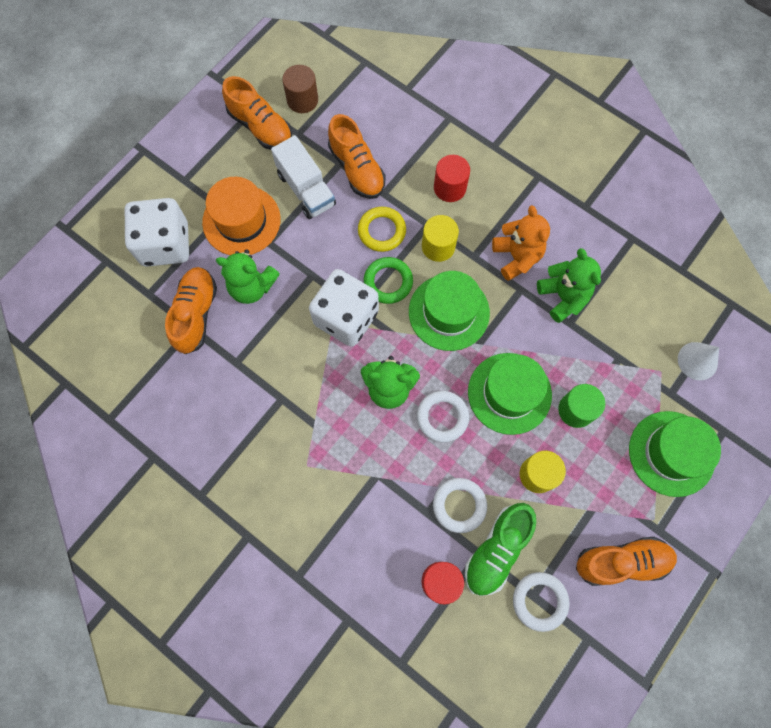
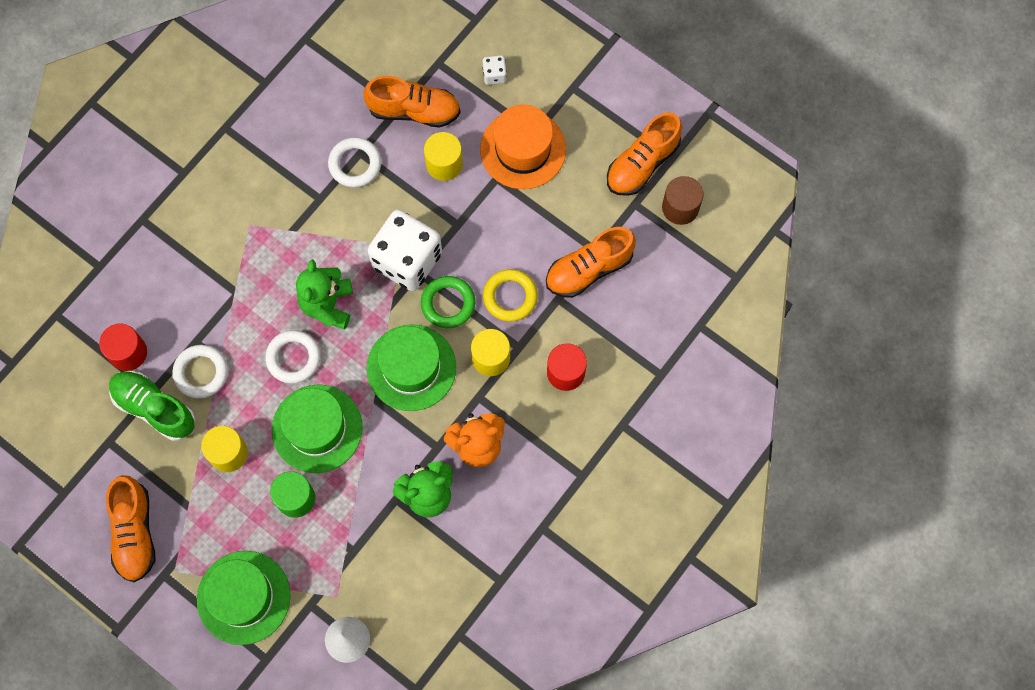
camera: 90 degrees right, 0 degrees up
white dice [125,198,189,267] -> white dice [483,55,507,85], size x0.41
green teddy bear [216,250,280,304] -> yellow cylinder [424,132,463,181]
white truck [271,135,336,219] -> none
white ring [513,572,569,632] -> white ring moved to [328,137,381,188]

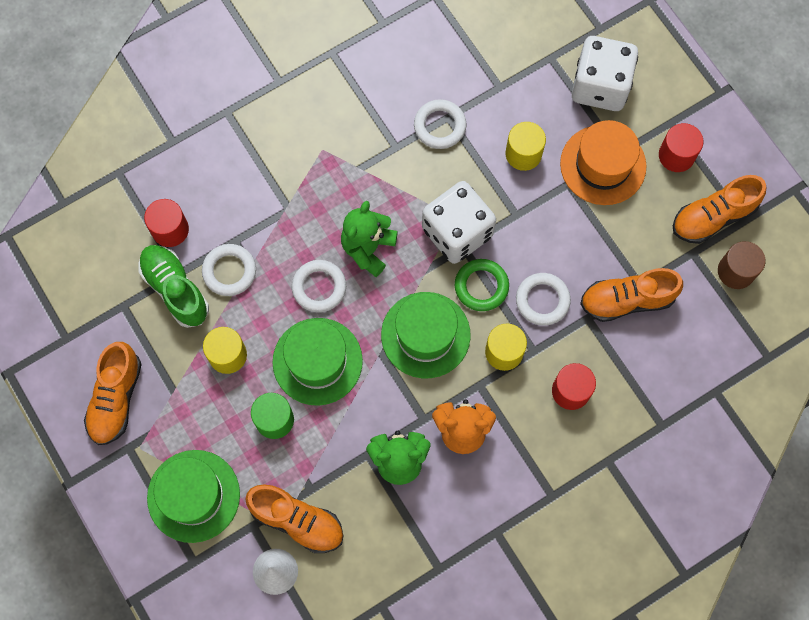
camera: 20 degrees right, 0 degrees up
orange shoe [363,76,461,128] -> orange shoe moved to [245,485,344,553]
white dice [483,55,507,85] -> white dice [571,36,638,111], size x2.43
yellow ring [483,269,538,322] -> white ring [516,273,571,325]
none -> red cylinder [659,123,703,172]

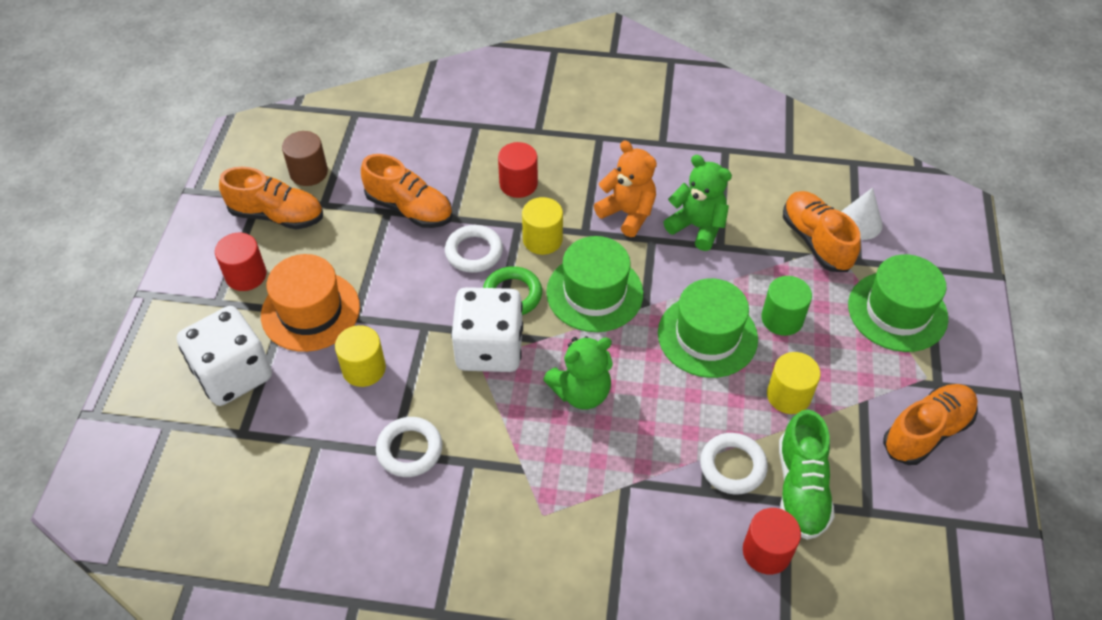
camera: 140 degrees left, 20 degrees down
white ring [292,260,346,312] -> none

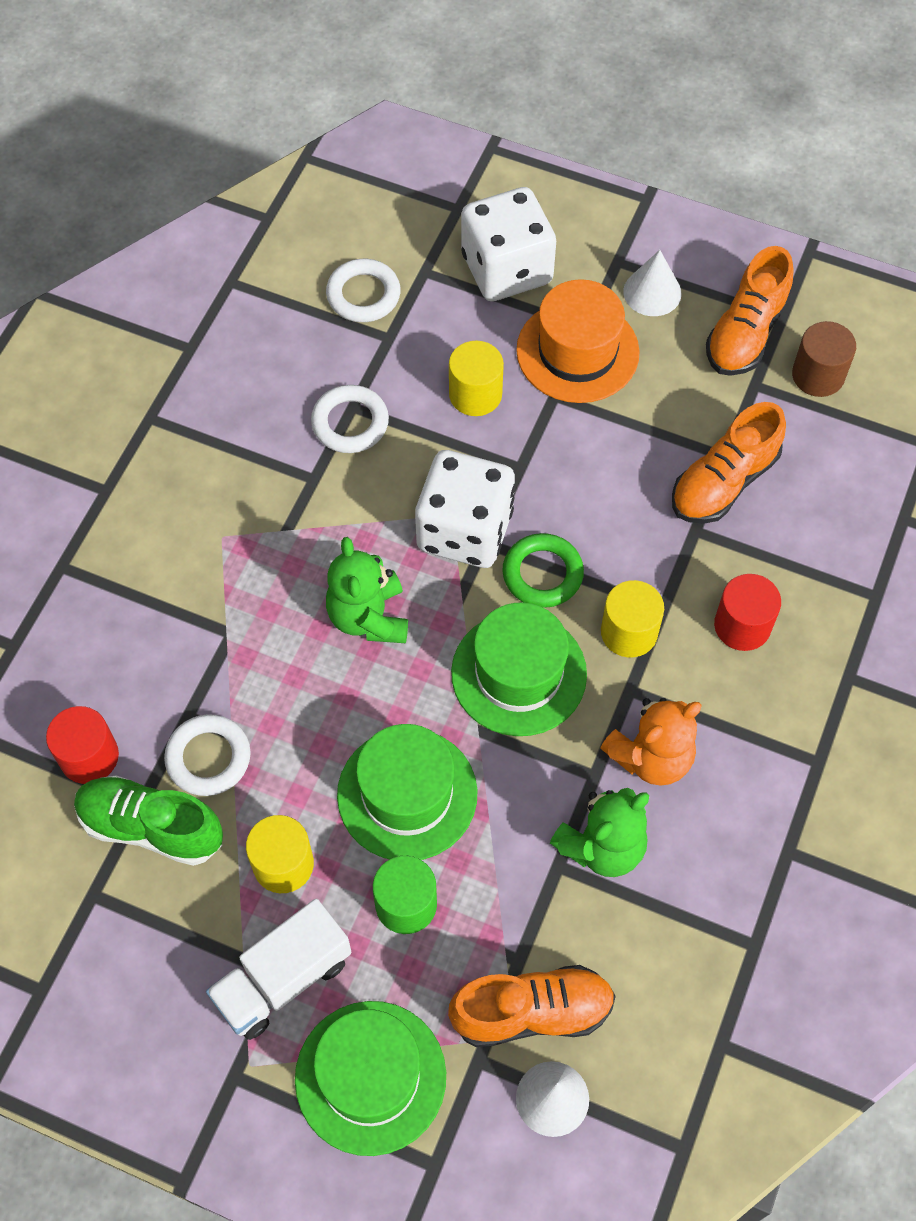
camera: 105 degrees right, 10 degrees up
red cylinder [215,233,266,291] -> white cone [623,250,682,316]
white ring [445,225,503,273] -> white ring moved to [326,259,401,322]
orange shoe [883,384,978,465] -> none
none -> white truck [206,899,351,1040]

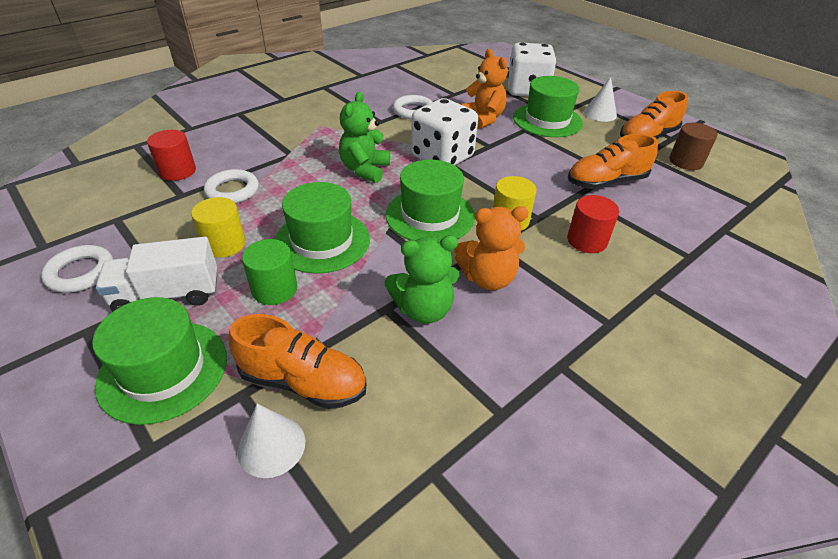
camera: 25 degrees right, 20 degrees down
green shoe [74,775,223,866] -> none
white ring [326,259,401,322] -> white ring moved to [41,245,113,293]
yellow cylinder [449,341,504,416] -> orange teddy bear [461,49,508,129]
green ring [502,533,584,608] -> none
orange hat [516,279,640,403] -> green hat [513,76,583,137]

